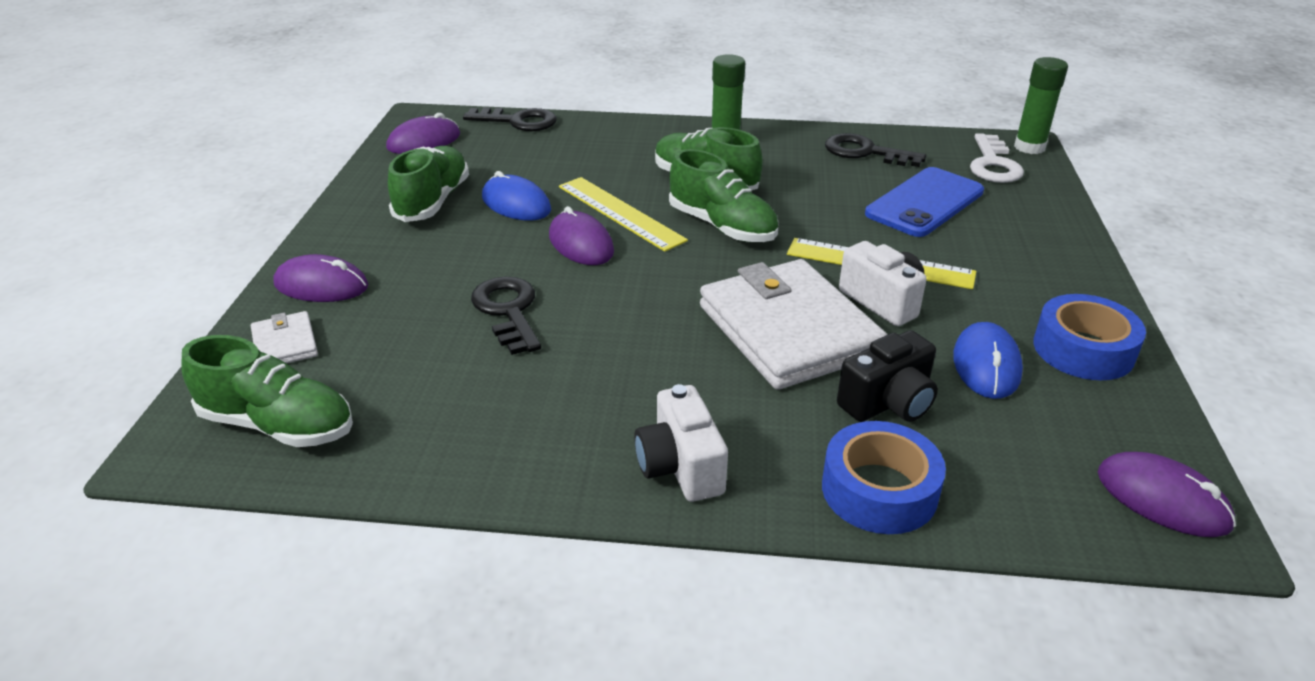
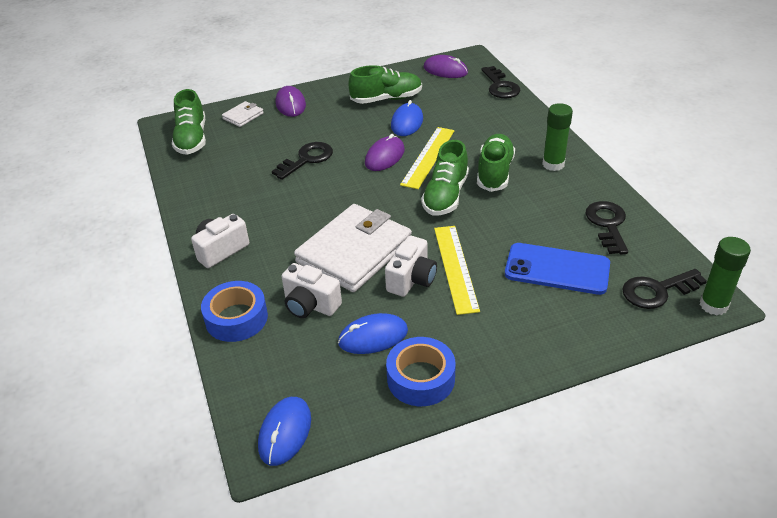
camera: 65 degrees right, 5 degrees up
black camera [837,330,938,422] -> white camera [281,263,342,318]
white key [970,133,1024,183] -> black key [622,269,707,309]
purple mouse [1098,452,1236,537] -> blue mouse [258,397,311,466]

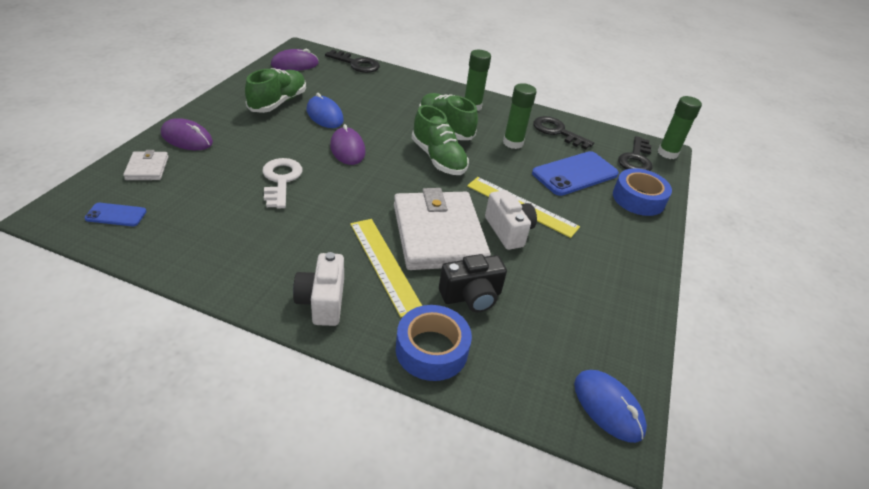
camera: 55 degrees left, 0 degrees up
green shoe [172,89,206,155] -> blue phone [84,203,147,226]
black key [272,142,333,180] -> white key [262,158,302,208]
white camera [281,263,342,318] -> black camera [439,254,507,312]
blue mouse [338,313,408,354] -> none
blue tape [386,337,456,406] -> blue tape moved to [613,168,672,216]
yellow ruler [400,127,455,189] -> yellow ruler moved to [350,219,422,317]
none -> green glue stick [503,83,537,149]

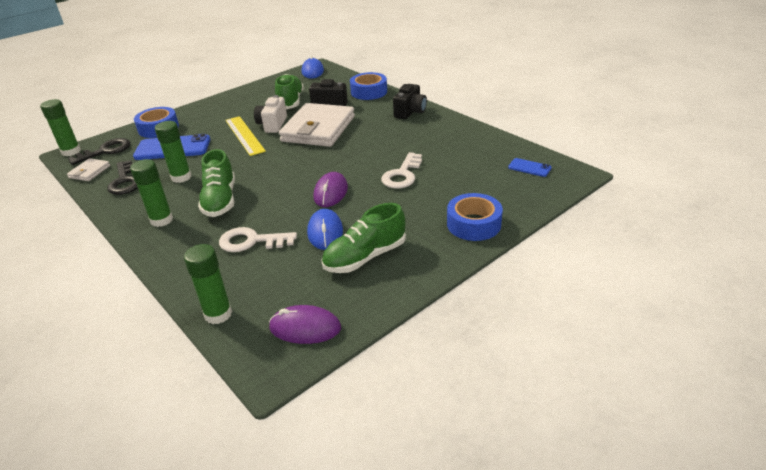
camera: 145 degrees left, 5 degrees down
white wallet [123,150,168,180] -> white wallet moved to [67,158,110,181]
purple mouse [161,118,213,150] -> blue tape [447,193,503,241]
white camera [293,252,344,326] -> black camera [393,84,427,119]
black key [325,50,380,73] -> green glue stick [184,244,232,324]
yellow ruler [350,219,422,317] -> none
green shoe [412,105,469,175] -> green shoe moved to [275,74,304,109]
none -> white key [219,227,297,252]

